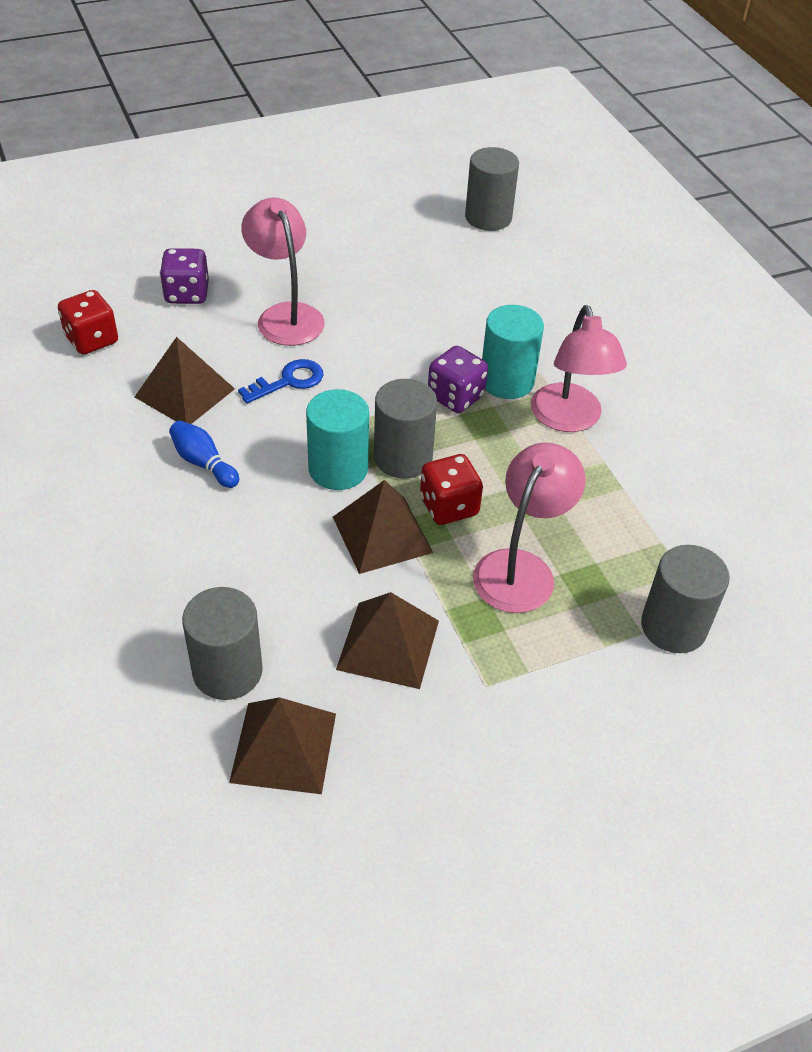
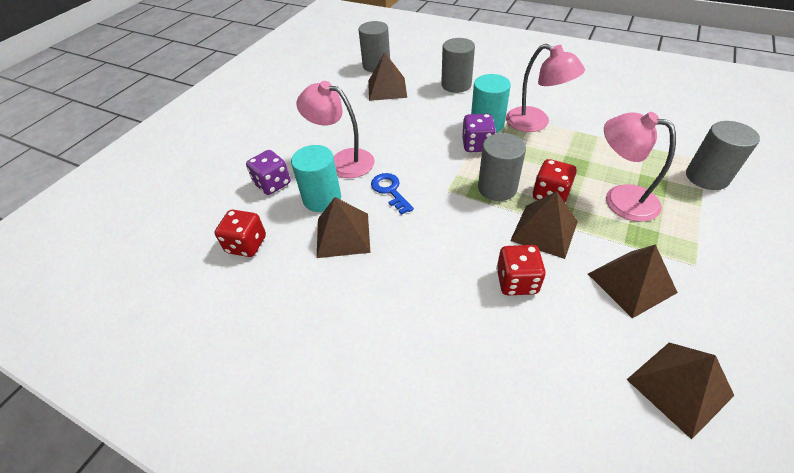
camera: 35 degrees left, 0 degrees up
blue bowling pin [169,420,239,488] -> none
grey cylinder [182,587,263,700] -> grey cylinder moved to [441,38,475,93]
blue key [238,359,324,404] -> blue key turned 45 degrees counterclockwise [371,173,414,215]
turquoise cylinder [306,389,369,490] -> turquoise cylinder moved to [291,145,341,212]
pink lamp [473,442,586,613] -> pink lamp turned 45 degrees counterclockwise [604,112,676,222]
none -> brown pyramid [368,52,407,101]
none -> red dice [496,245,546,295]

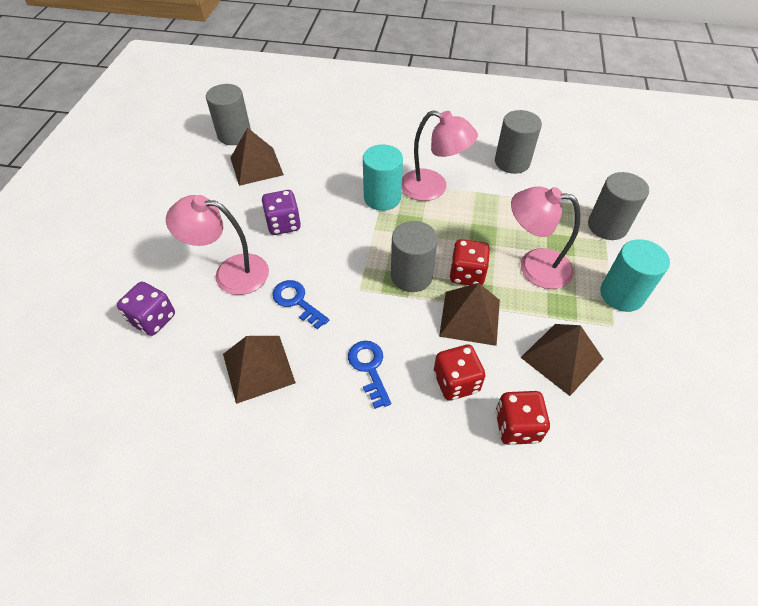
camera: 20 degrees left, 5 degrees up
red dice [215,210,266,257] -> red dice moved to [495,391,550,445]
turquoise cylinder [291,145,341,212] -> turquoise cylinder moved to [600,239,670,312]
grey cylinder [441,38,475,93] -> grey cylinder moved to [495,110,542,174]
purple dice [462,114,496,152] -> purple dice moved to [262,190,301,235]
brown pyramid [627,342,734,440] -> none
none -> blue key [348,341,391,409]

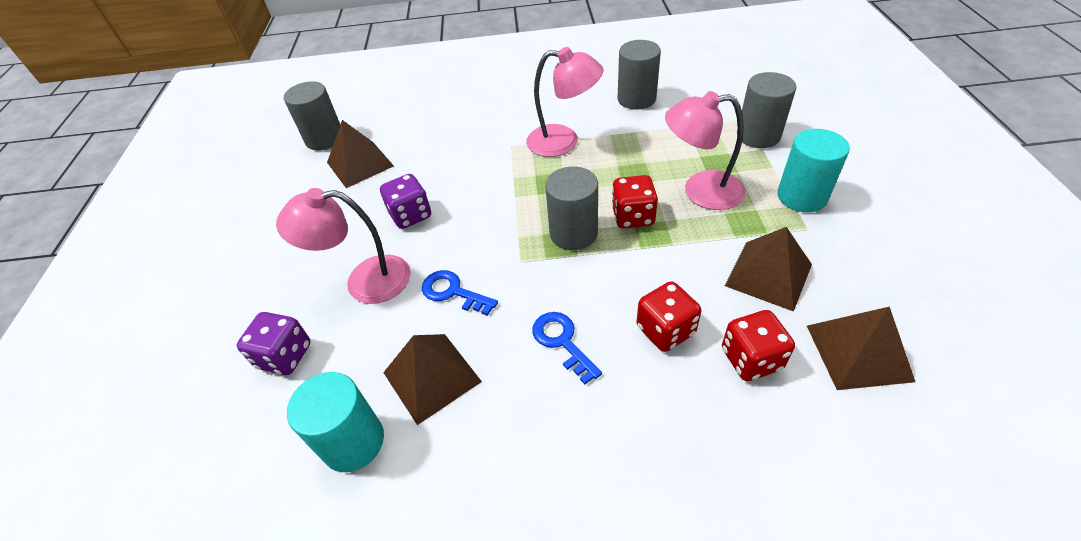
camera: 10 degrees left, 5 degrees down
turquoise cylinder [363,144,403,211] -> turquoise cylinder moved to [287,372,384,472]
brown pyramid [439,283,500,346] -> brown pyramid moved to [807,306,915,390]

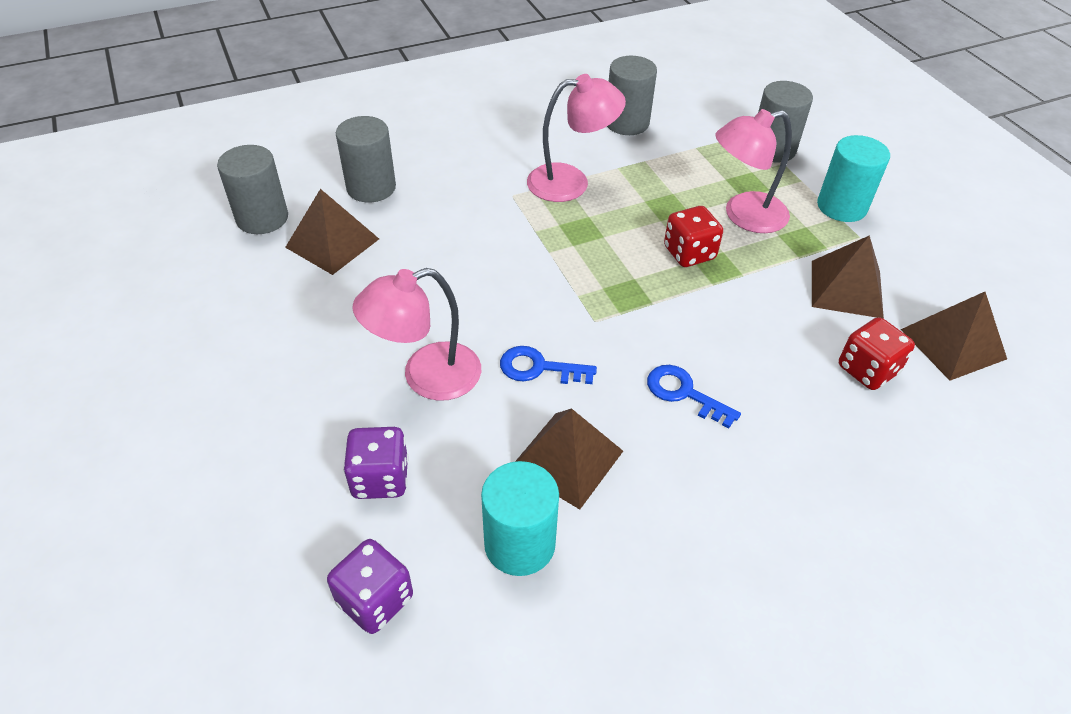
camera: 25 degrees left, 0 degrees up
purple dice [380,174,431,229] -> purple dice moved to [327,539,413,634]
grey cylinder [545,167,598,250] -> grey cylinder moved to [336,116,396,203]
red dice [637,281,701,352] -> none

